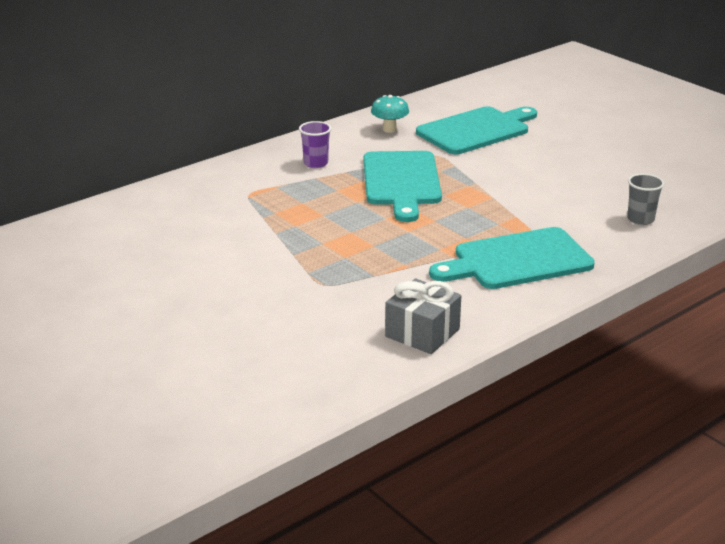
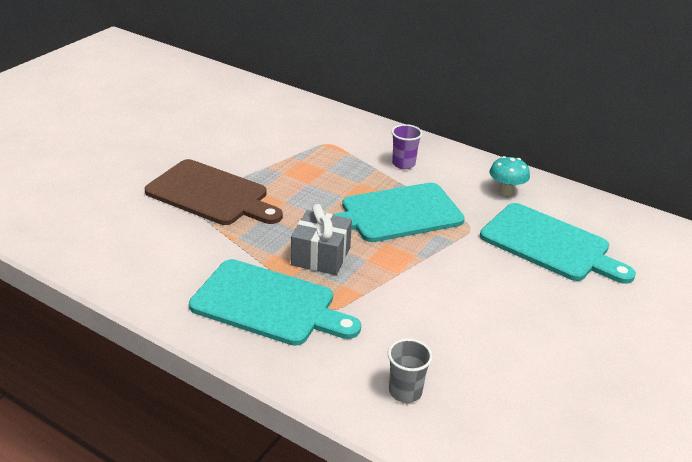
camera: 70 degrees right, 5 degrees up
grey gift [385,279,461,354] -> grey gift moved to [291,204,352,275]
turquoise cutting board [429,227,595,289] -> turquoise cutting board turned 150 degrees clockwise [189,259,361,346]
none -> brown cutting board [145,159,283,225]

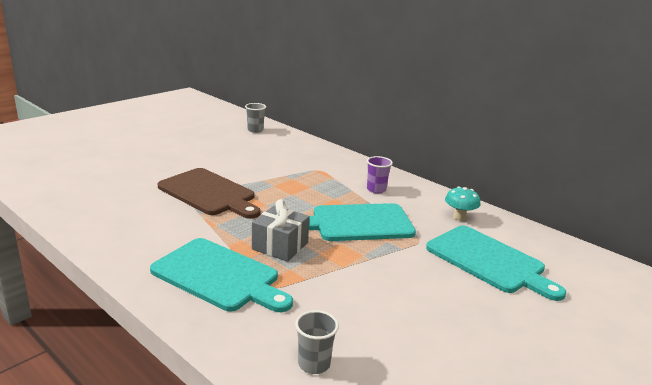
camera: 10 degrees right, 10 degrees down
none -> grey cup [245,103,266,133]

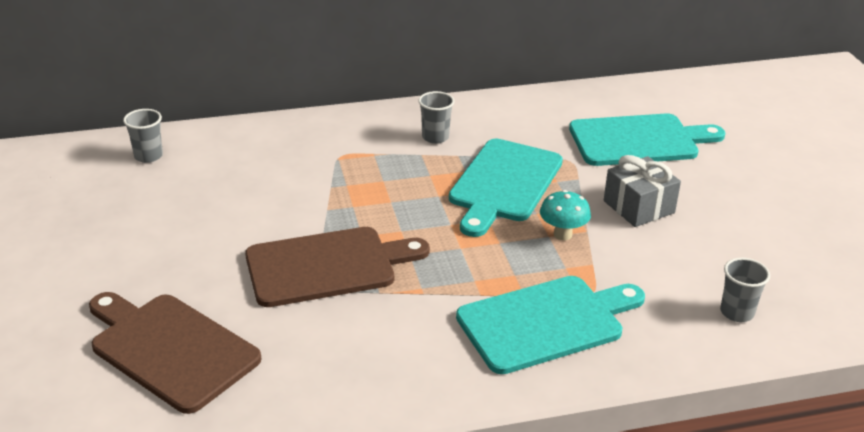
camera: 55 degrees left, 10 degrees up
grey gift [252,199,310,261] -> grey gift moved to [604,155,681,227]
purple cup [367,156,393,194] -> grey cup [418,91,454,144]
turquoise mushroom [445,186,481,221] -> turquoise mushroom moved to [540,190,591,240]
none -> brown cutting board [89,292,261,414]

